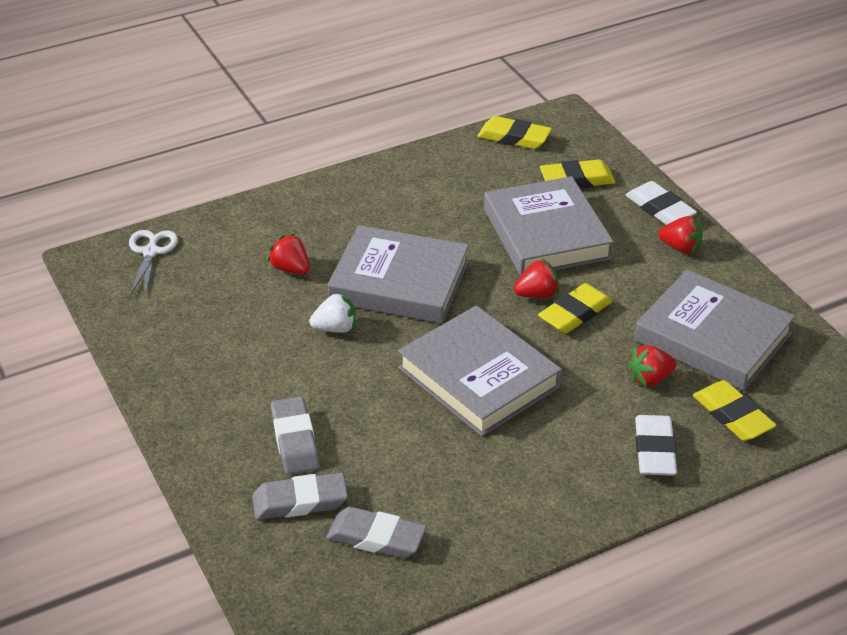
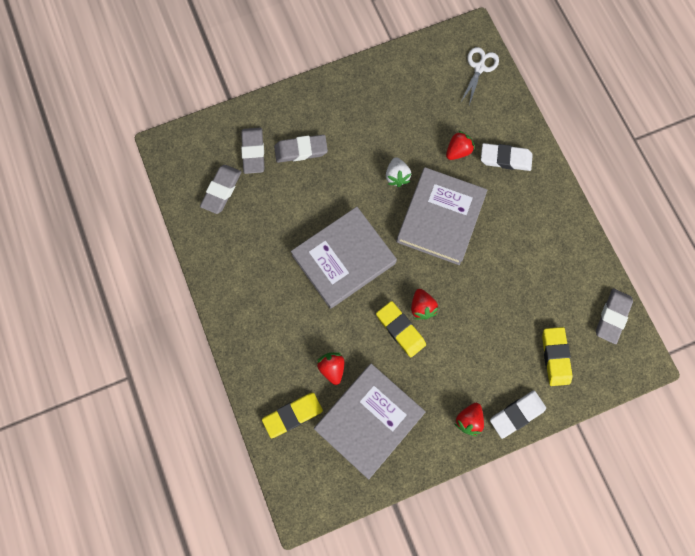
camera: 95 degrees right, 35 degrees up
white scissors [129,230,178,296] -> white scissors turned 75 degrees counterclockwise [461,47,499,105]
yellow eraser [477,116,552,149] -> grey eraser [596,289,633,344]
grey book [484,176,614,276] -> none
white eraser [635,415,677,476] -> white eraser moved to [481,143,533,171]

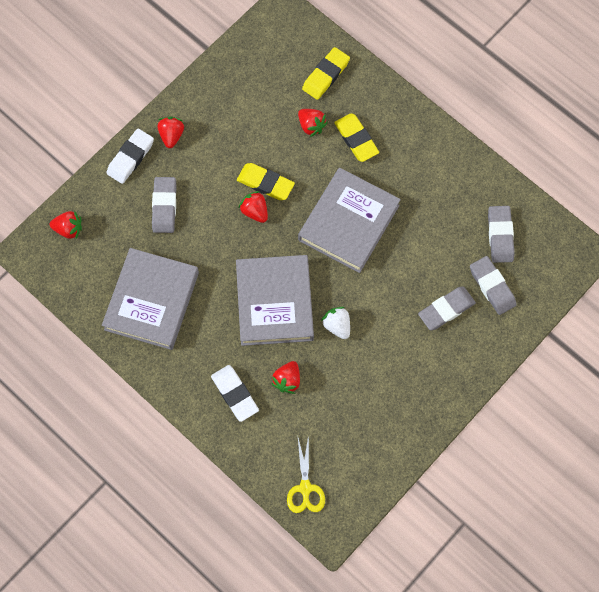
camera: 155 degrees right, 5 degrees down
grey book [314,364,426,480] -> grey book moved to [102,248,199,350]
white scissors [461,47,499,105] -> yellow scissors [287,435,325,513]
white eraser [481,143,533,171] -> white eraser turned 75 degrees clockwise [211,365,259,422]
yellow eraser [542,327,573,386] -> yellow eraser moved to [334,113,379,162]
grey eraser [596,289,633,344] -> grey eraser moved to [152,177,176,233]
none -> red strawberry [50,211,82,239]

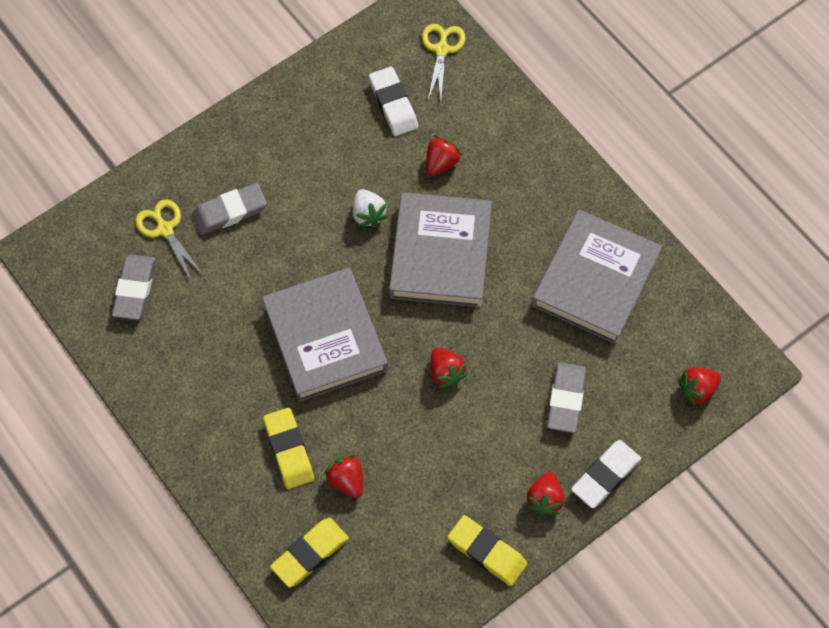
camera: 170 degrees left, 5 degrees down
red strawberry [50,211,82,239] -> red strawberry turned 45 degrees counterclockwise [678,367,721,406]
white eraser [211,365,259,422] -> white eraser moved to [369,67,418,136]
yellow eraser [237,163,295,200] -> yellow eraser moved to [447,515,527,586]
grey book [298,168,401,273] -> grey book turned 60 degrees counterclockwise [262,268,388,402]
grey eraser [470,256,517,315] -> yellow scissors [135,199,204,280]

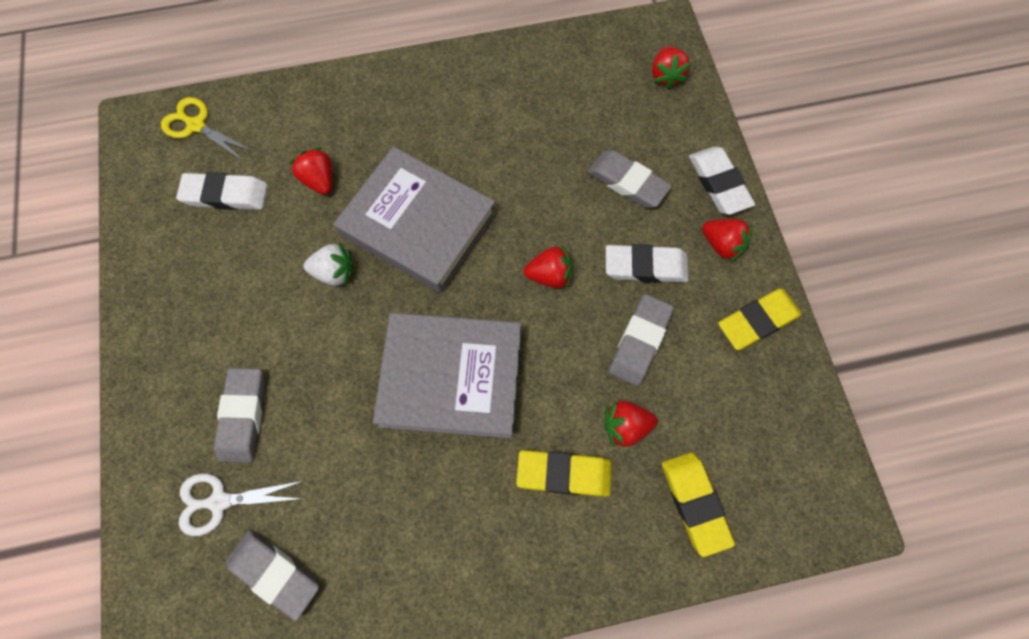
camera: 65 degrees left, 5 degrees up
yellow scissors [135,199,204,280] -> white scissors [179,473,303,536]
grey book [532,210,662,344] -> none
none -> white eraser [606,244,689,283]
none -> grey eraser [609,294,674,386]

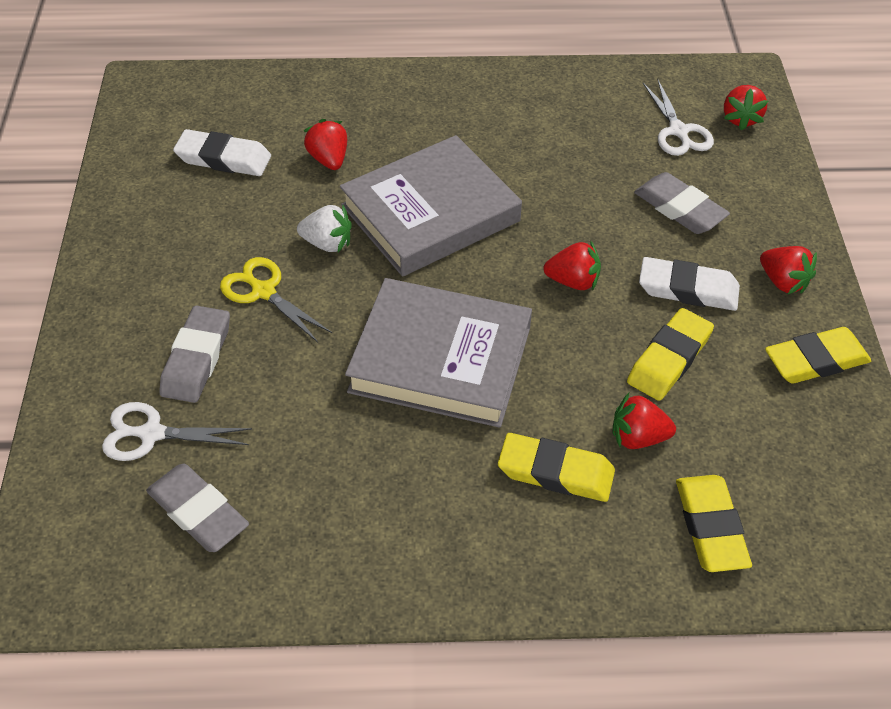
camera: 10 degrees right, 20 degrees down
yellow scissors [161,97,254,161] -> yellow scissors moved to [220,257,332,342]
grey book [334,147,496,293] -> grey book turned 75 degrees counterclockwise [340,135,522,276]
grey eraser [609,294,674,386] -> yellow eraser [627,308,714,401]
white eraser [689,147,755,215] -> none
none -> white scissors [643,79,714,156]

